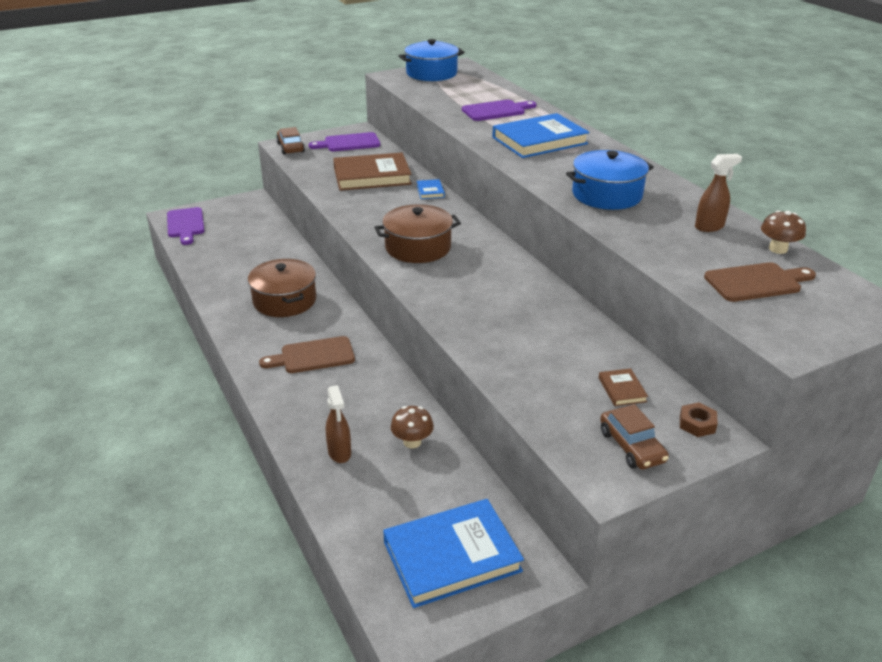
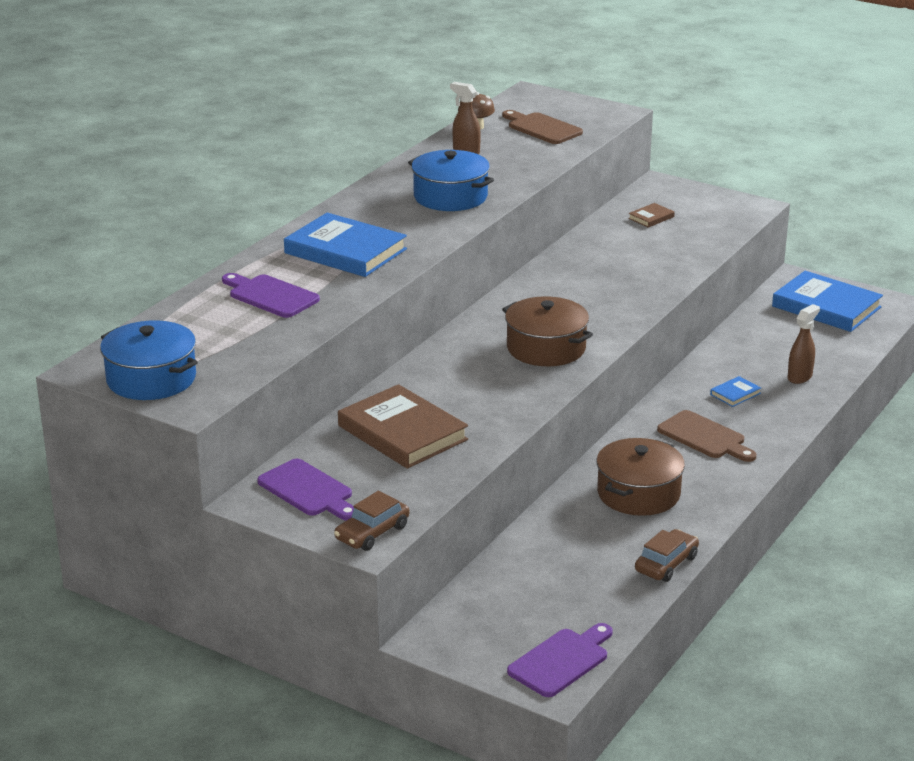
camera: 120 degrees left, 5 degrees down
brown mushroom [390,406,434,448] -> none
blue book [417,179,445,199] -> blue book moved to [710,376,761,407]
brown car [600,404,669,469] -> brown car moved to [635,529,699,582]
brown nut [680,402,718,437] -> none

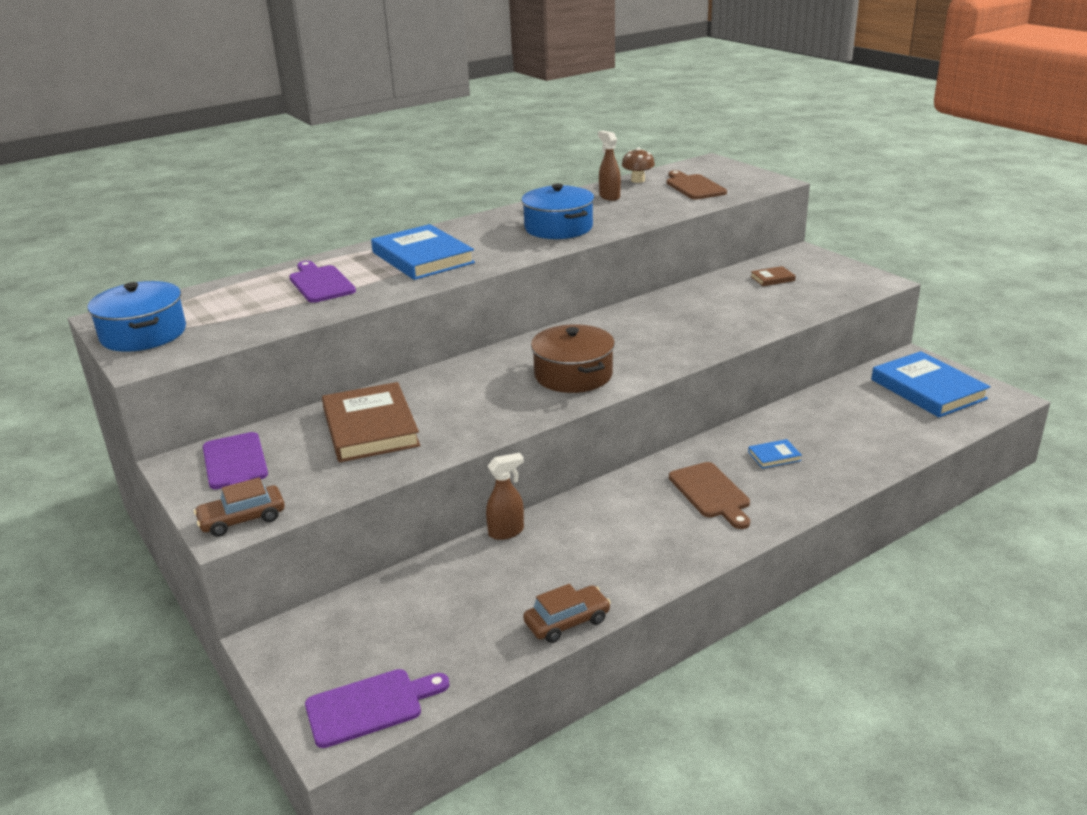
camera: 25 degrees right, 0 degrees up
brown pot [596,438,685,516] -> none
brown spray bottle [788,304,820,384] -> brown spray bottle moved to [486,453,524,540]

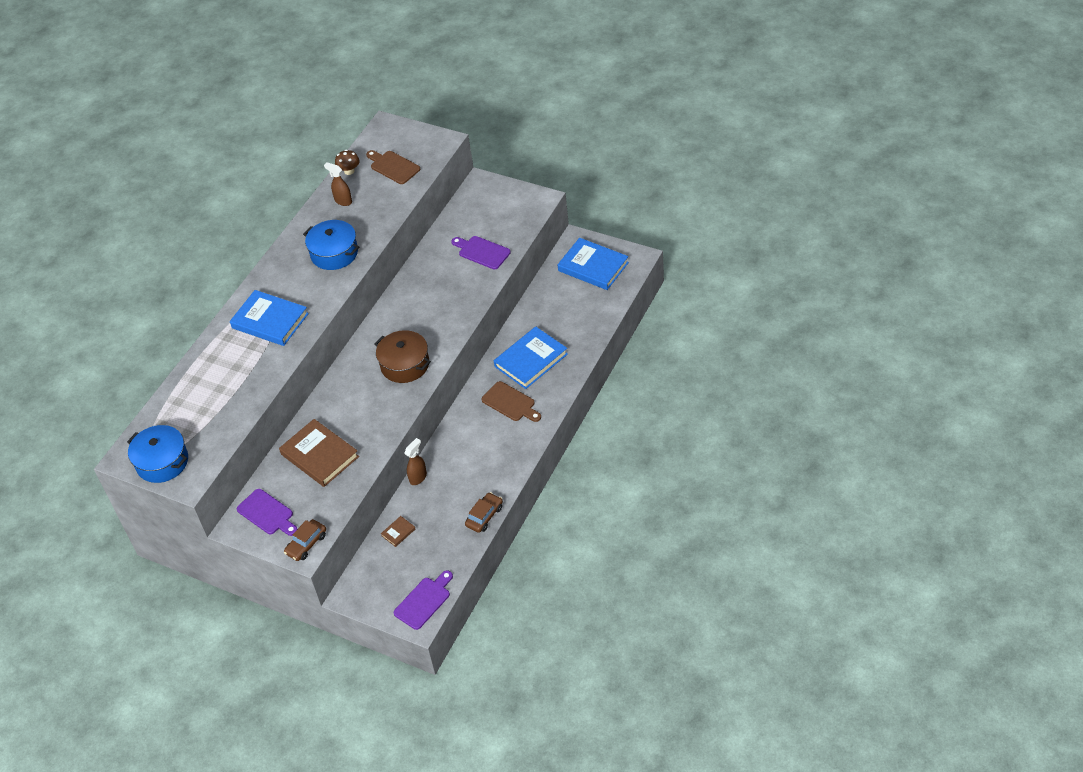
camera: 25 degrees left, 20 degrees up
purple cutting board [289,261,356,303] -> purple cutting board moved to [451,236,511,269]
blue book [748,439,802,469] -> blue book [494,326,568,389], size x2.32
brown book [750,266,796,286] -> brown book moved to [381,516,415,547]

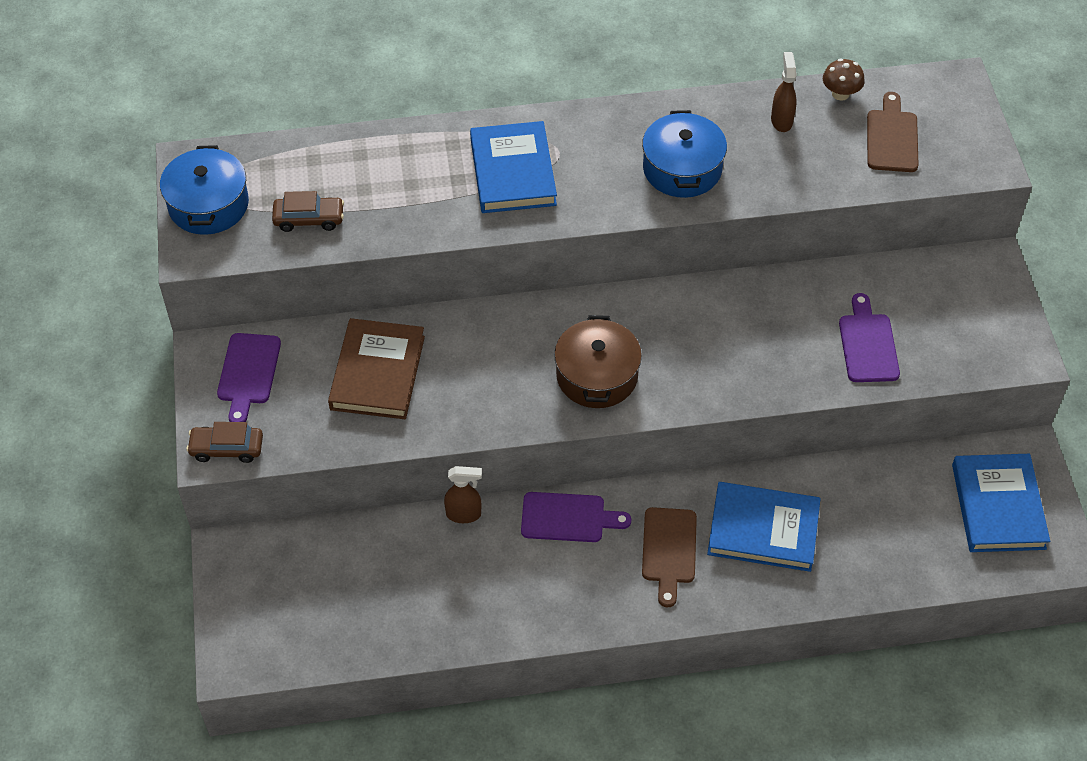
camera: 50 degrees right, 5 degrees up
brown book [381,516,415,547] -> none
purple cutting board [394,570,453,630] -> purple cutting board moved to [521,492,631,542]
brown car [465,492,503,533] -> brown car moved to [272,191,344,232]

